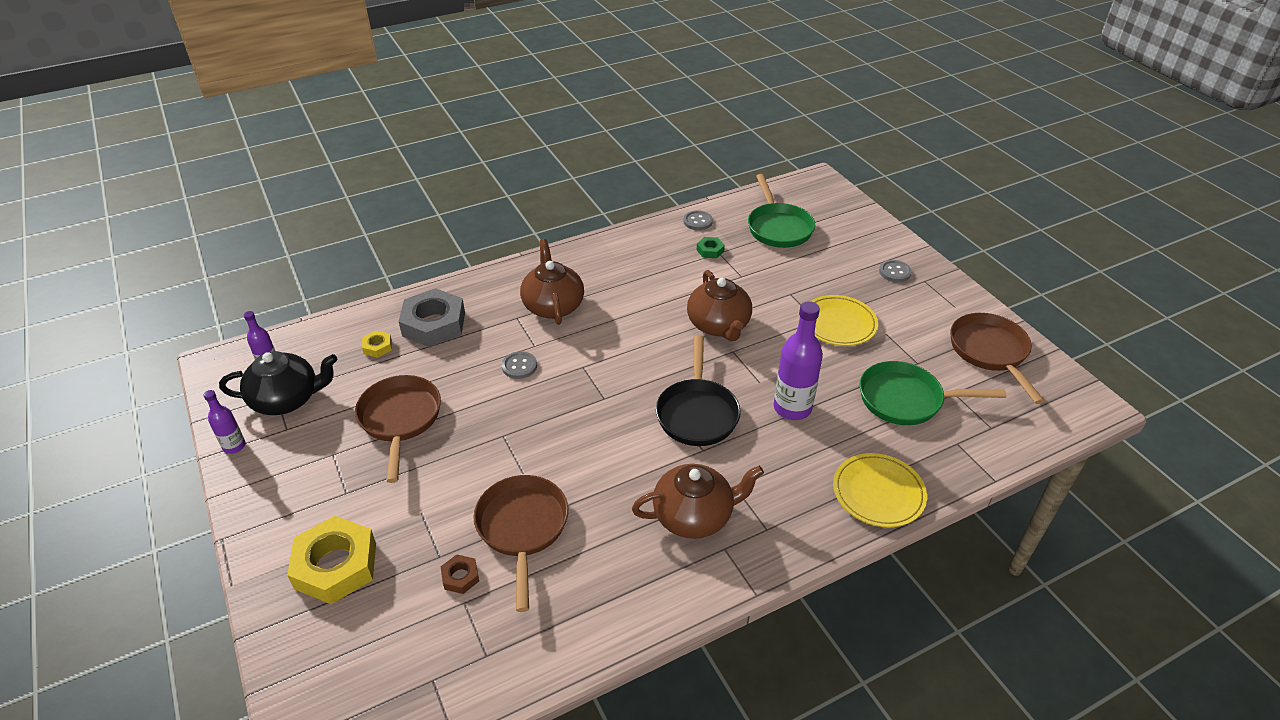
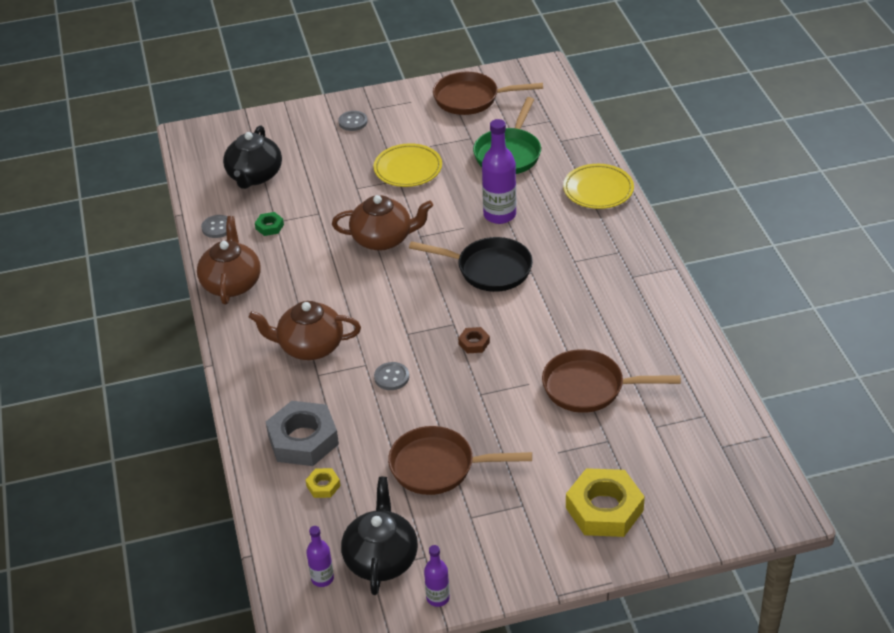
camera: 75 degrees left, 0 degrees up
brown nut [440,554,479,594] -> brown nut moved to [458,327,490,354]
brown teapot [632,464,764,539] -> brown teapot moved to [197,216,261,304]
green pan [748,174,815,248] -> black teapot [223,125,282,189]

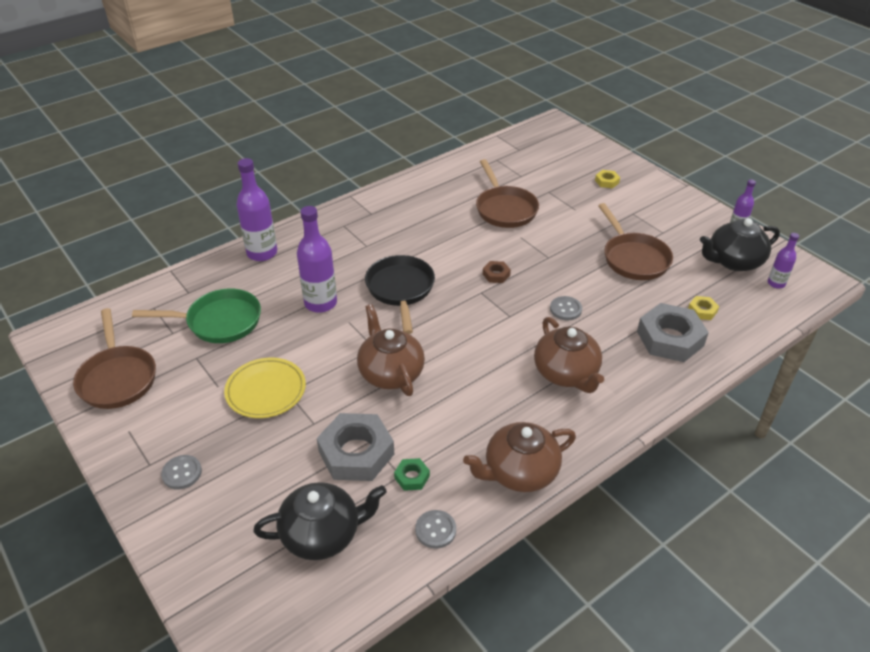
camera: 115 degrees left, 0 degrees up
yellow plate [563,164,634,209] -> purple bottle [236,158,277,261]
yellow nut [566,468,645,537] -> yellow nut [595,170,620,188], size x0.45
none -> grey nut [317,413,394,481]

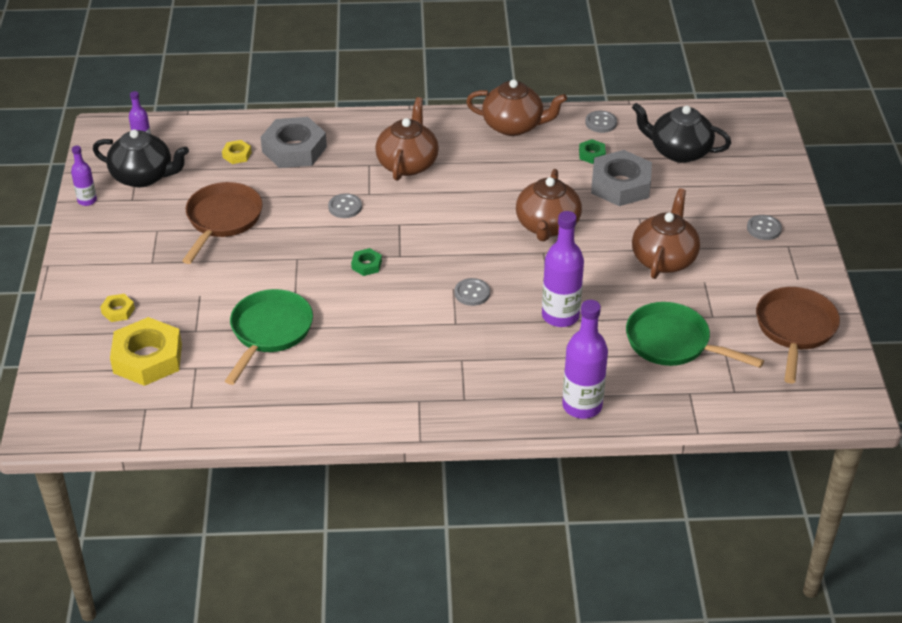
camera: 145 degrees left, 0 degrees up
yellow plate [224,358,306,418] -> brown teapot [632,188,700,279]
black pan [365,255,435,334] -> grey button [454,278,490,306]
brown pan [476,159,539,228] -> green pan [225,289,313,385]
brown nut [483,261,511,283] -> green nut [351,248,382,276]
none -> yellow nut [110,317,182,386]

